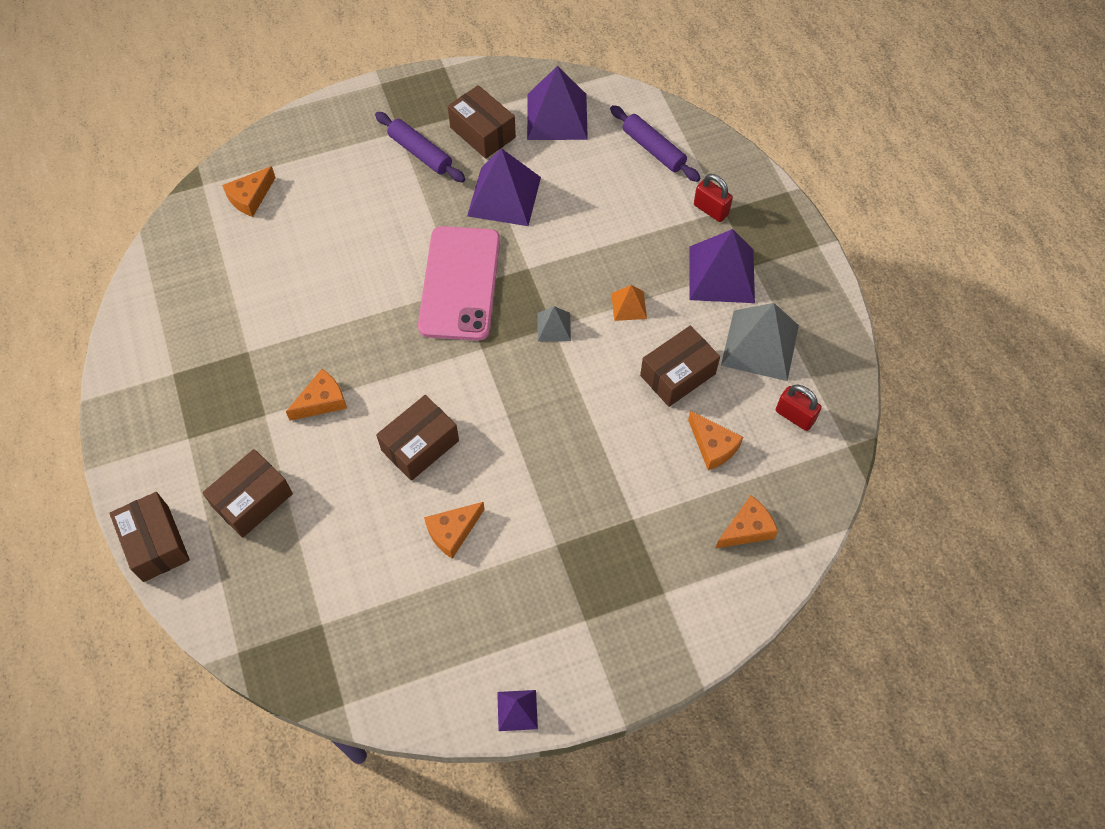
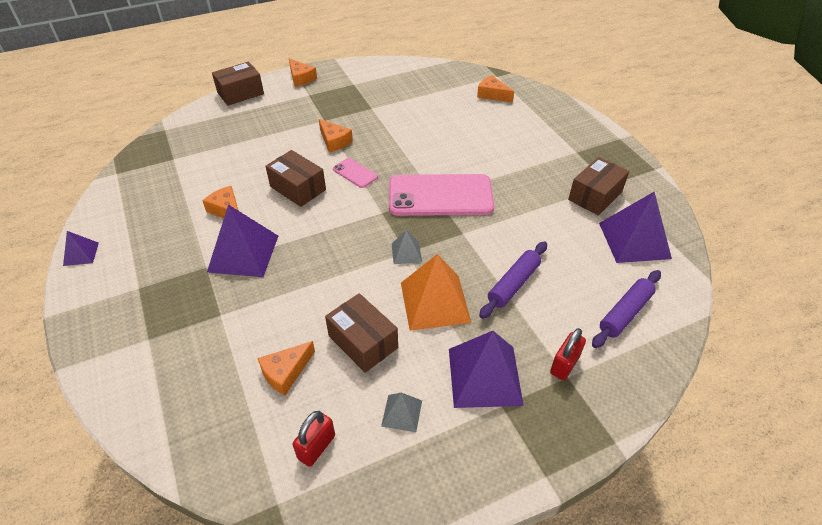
camera: 85 degrees right, 15 degrees down
brown box [202,449,293,538] -> none
purple rolling pin [375,112,465,182] -> purple rolling pin moved to [479,241,547,319]
purple pyramid [467,148,541,226] -> purple pyramid moved to [207,204,278,277]
orange pyramid [611,285,647,321] -> orange pyramid [401,254,471,331], size x2.01
orange cheese [715,496,778,548] -> orange cheese moved to [289,58,317,87]
grey pyramid [721,303,799,381] -> grey pyramid [381,393,422,432], size x0.50
none -> pink phone [333,158,378,188]

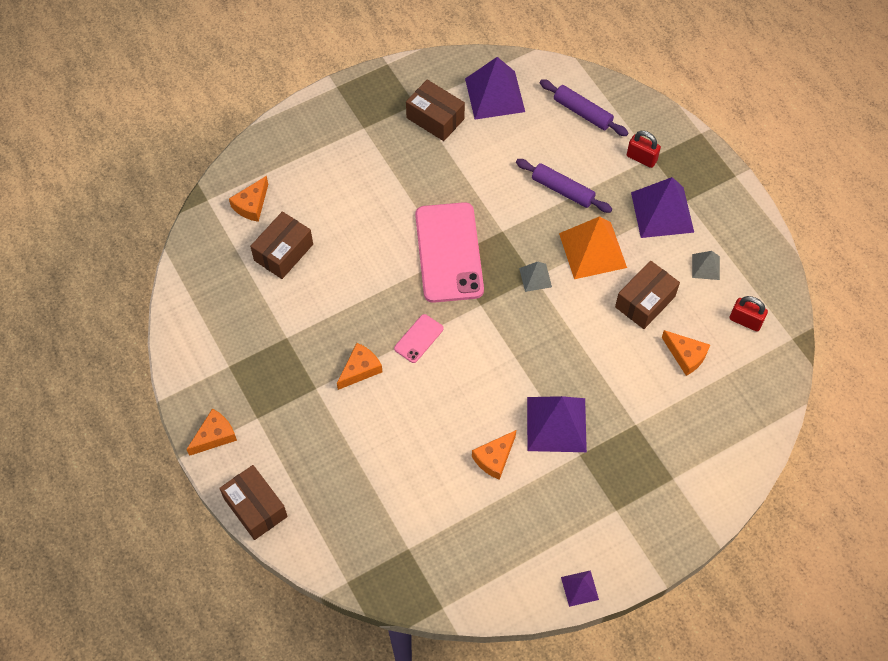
camera: 95 degrees left, 15 degrees up
brown box [265,150,326,207] -> brown box moved to [250,211,313,279]

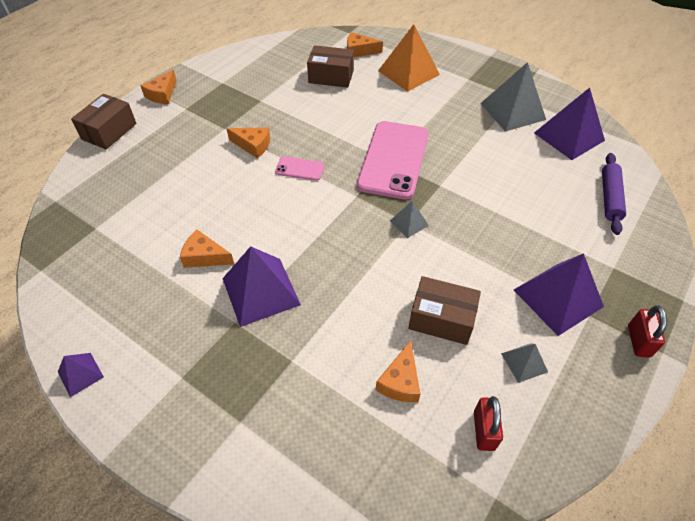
camera: 65 degrees right, 10 degrees down
orange cheese [186,408,237,456] -> orange cheese turned 90 degrees clockwise [141,70,177,104]
brown box [406,80,465,141] -> grey pyramid [480,62,546,132]
pink phone [415,202,484,303] -> pink phone turned 45 degrees counterclockwise [357,121,429,200]
purple rolling pin [516,159,612,213] -> none
orange pyramid [559,216,627,279] -> orange pyramid moved to [378,24,440,92]
red padlock [627,131,661,168] -> red padlock moved to [628,305,667,358]

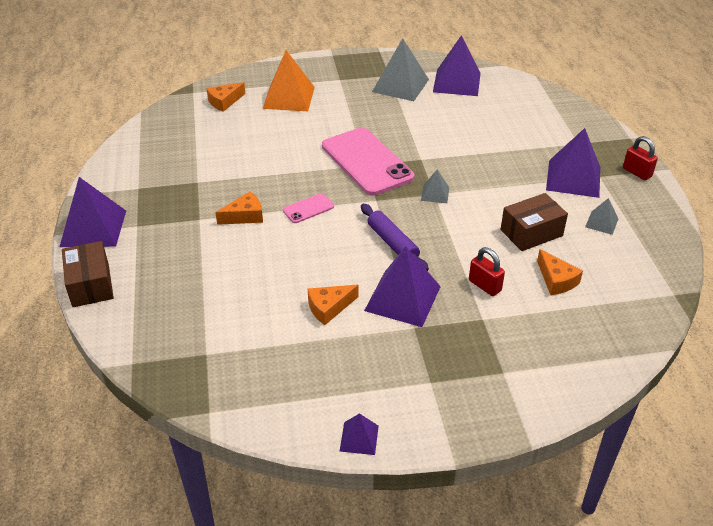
camera: 45 degrees left, 10 degrees down
orange cheese [141,70,177,104] -> purple pyramid [60,177,126,247]
brown box [307,45,354,88] -> none
red padlock [474,396,503,451] -> red padlock moved to [469,247,505,296]
purple rolling pin [602,153,626,235] -> purple rolling pin moved to [361,204,429,271]

